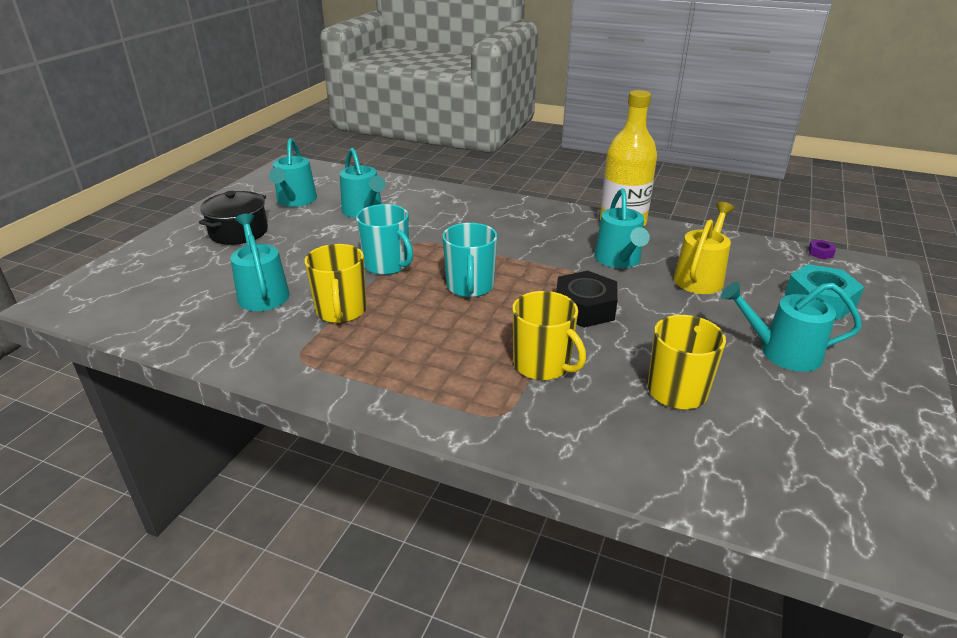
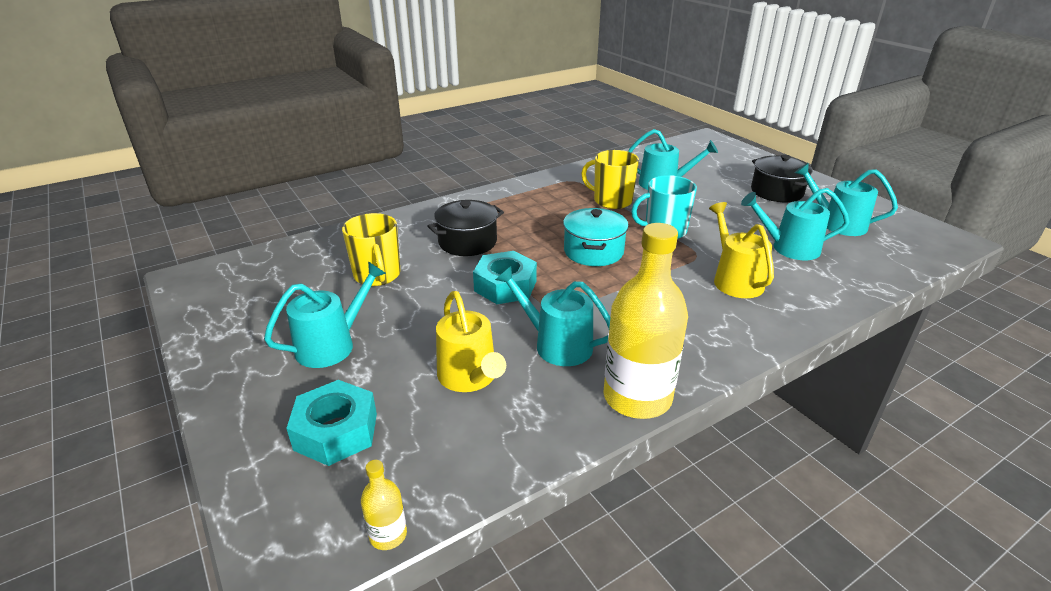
camera: 125 degrees right, 0 degrees up
turquoise mug [442,223,498,297] -> turquoise pot [563,208,629,266]
yellow mug [512,291,586,380] -> black pot [427,200,504,256]
black nut [556,271,618,328] -> turquoise nut [473,251,537,304]
purple nut [808,240,836,259] -> yellow bottle [361,460,407,550]
none -> yellow watering can [709,202,774,298]

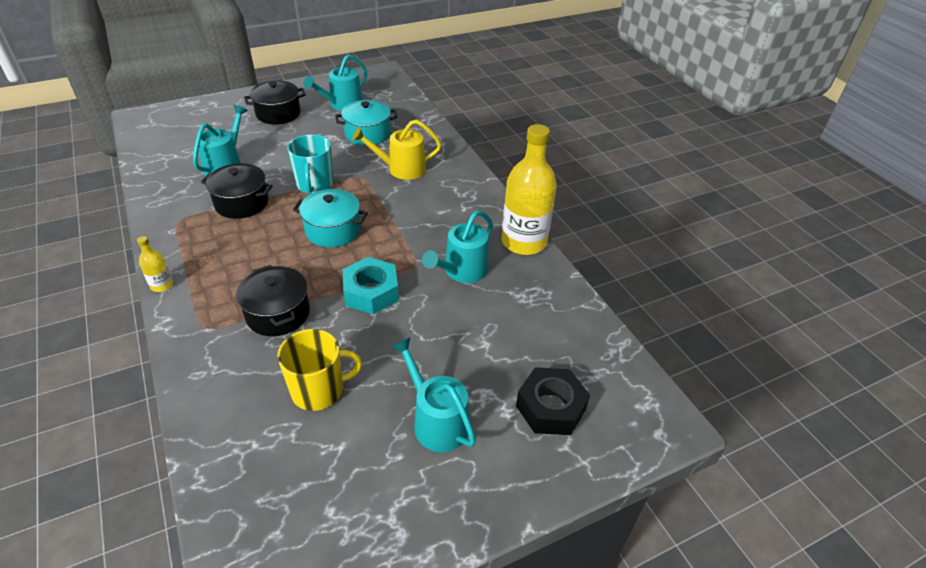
camera: 85 degrees left, 10 degrees up
turquoise nut [286,380,377,466] -> black nut [516,367,590,435]
yellow bottle [361,460,407,550] -> yellow bottle moved to [137,236,173,292]
yellow watering can [436,291,506,392] -> none
yellow mug [581,150,639,209] -> black pot [201,163,273,219]
turquoise watering can [741,188,850,260] -> turquoise pot [335,100,397,146]

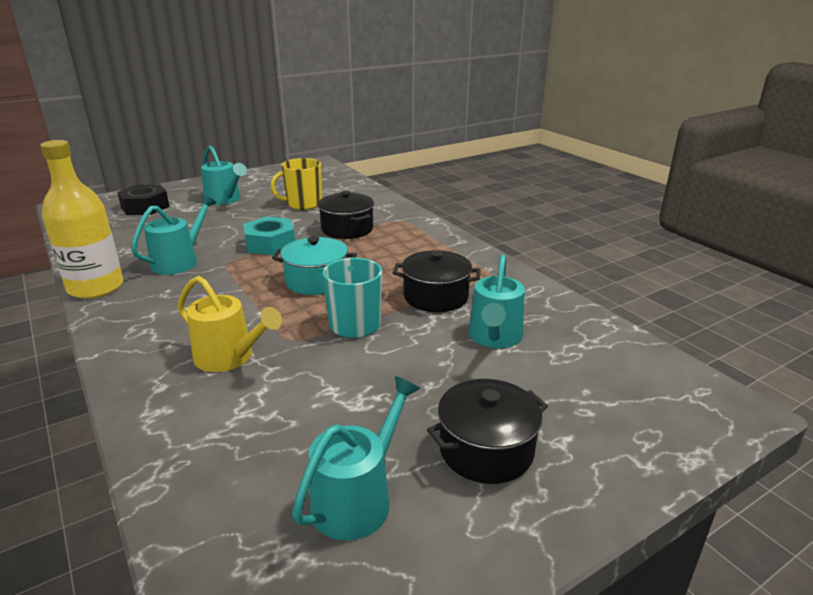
camera: 175 degrees right, 15 degrees down
yellow bottle [137,236,173,292] -> none
turquoise pot [335,100,397,146] -> none
yellow watering can [352,120,442,180] -> yellow watering can turned 45 degrees clockwise [178,276,282,372]

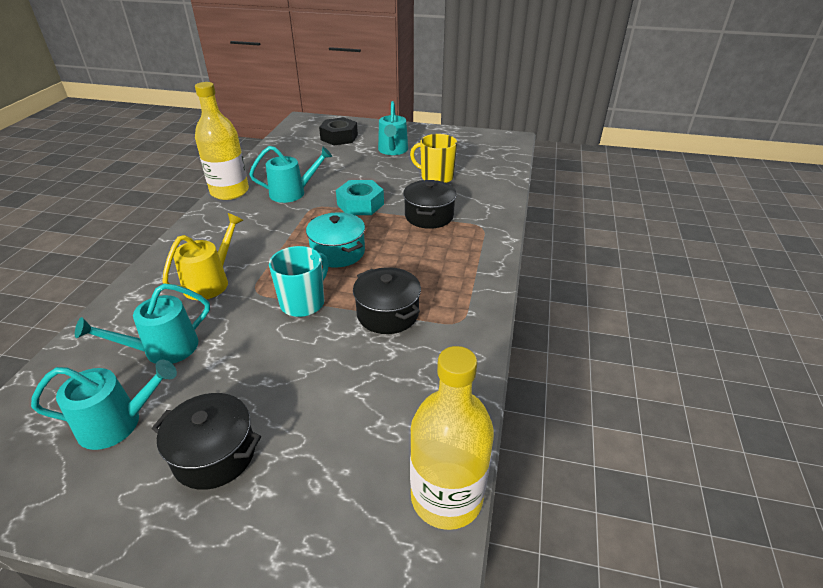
camera: 45 degrees right, 10 degrees up
yellow watering can [178,276,282,372] -> yellow watering can turned 135 degrees counterclockwise [162,213,244,300]
turquoise watering can [469,254,525,348] -> turquoise watering can moved to [75,283,210,364]
none -> yellow bottle [410,346,494,530]

